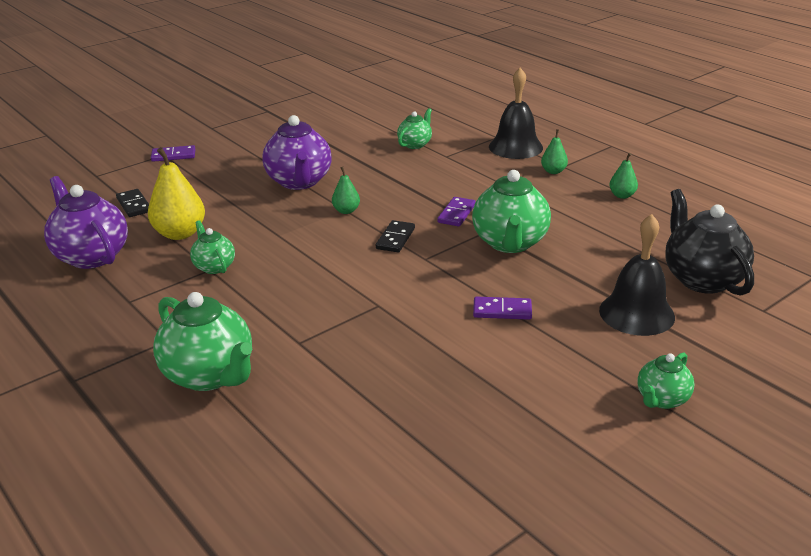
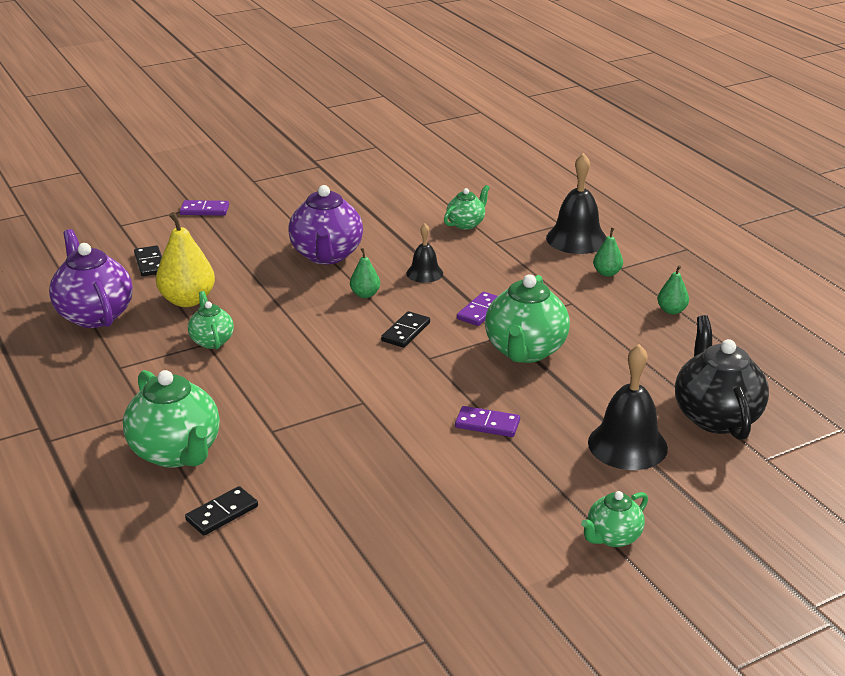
camera: 10 degrees right, 0 degrees up
none -> black domino [185,486,258,536]
none -> black bell [406,223,443,283]

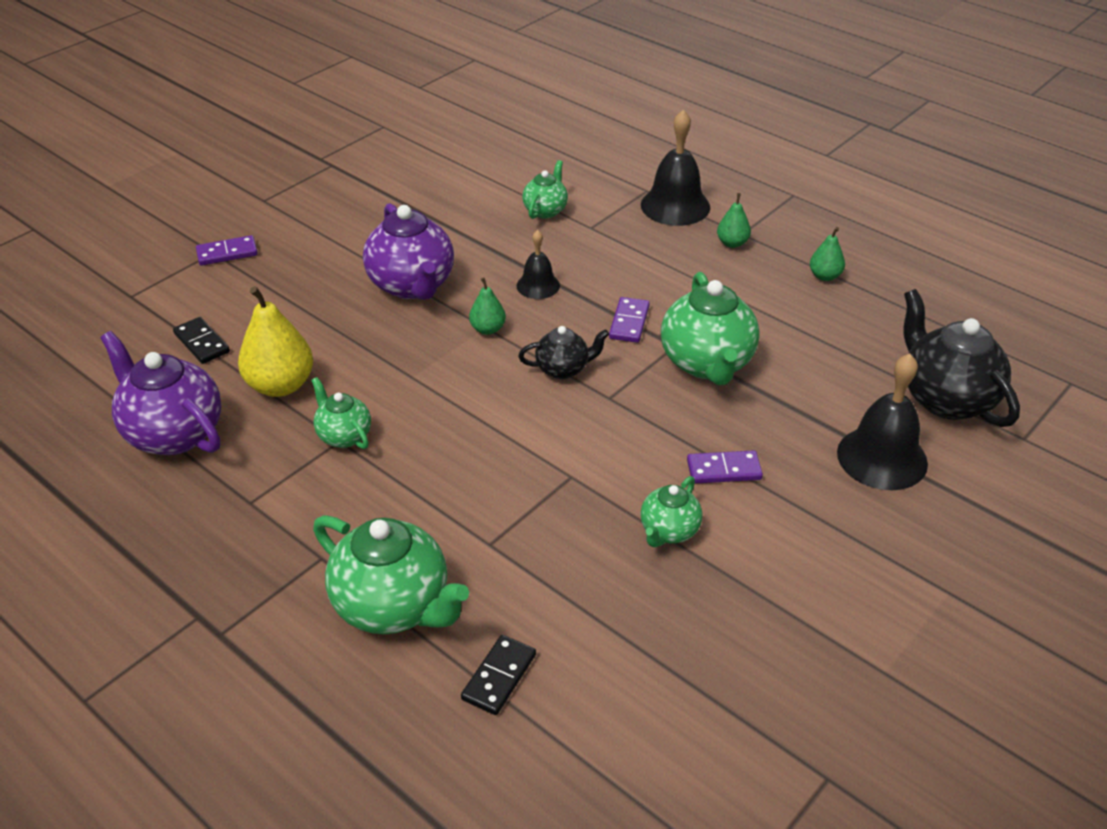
camera: 20 degrees left, 10 degrees up
black domino [381,311,430,348] -> black teapot [518,326,609,379]
green teapot [581,491,648,547] -> green teapot moved to [640,476,702,547]

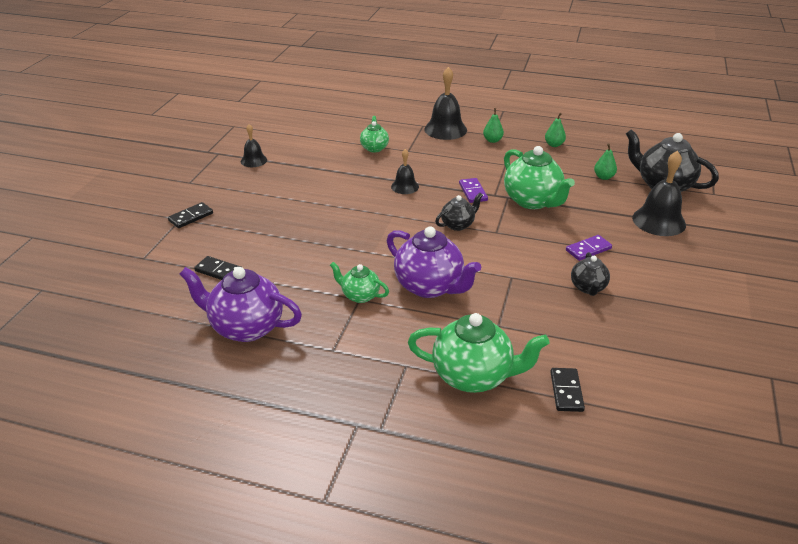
camera: 25 degrees left, 5 degrees down
purple domino [196,235,258,266] -> black domino [168,202,213,228]
yellow pear [238,286,313,397] -> none
purple teapot [363,203,454,300] -> purple teapot moved to [387,226,481,298]
green pear [469,277,506,335] -> green pear moved to [594,143,617,180]
green teapot [640,476,702,547] -> black teapot [571,252,610,296]
none -> black bell [241,124,267,167]

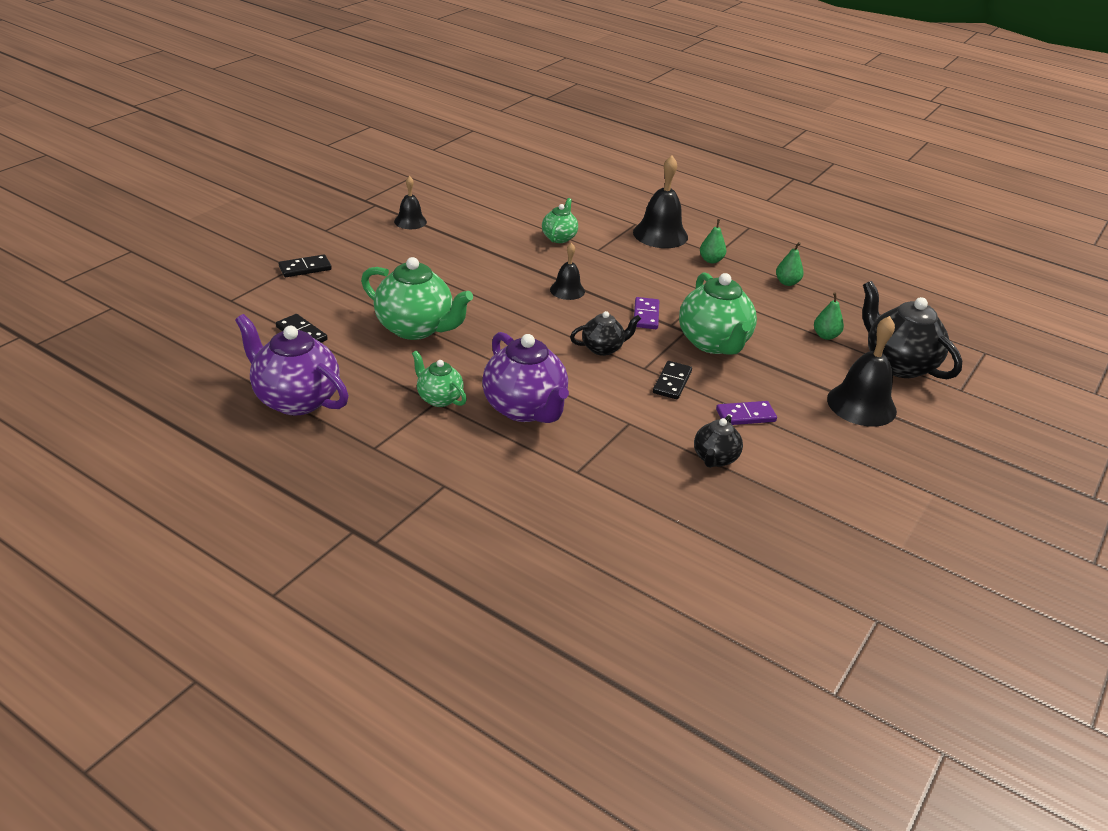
camera: 15 degrees right, 0 degrees up
green teapot [408,313,549,393] -> green teapot moved to [361,257,473,340]
black domino [550,368,585,412] -> black domino moved to [653,361,692,399]

